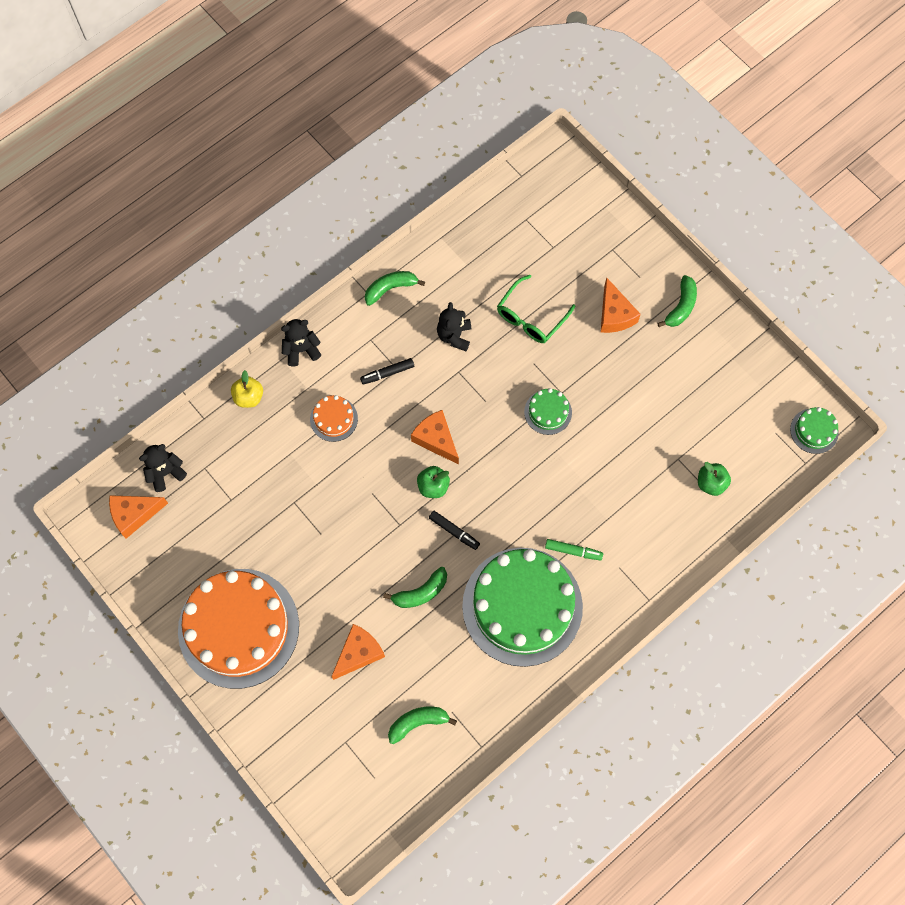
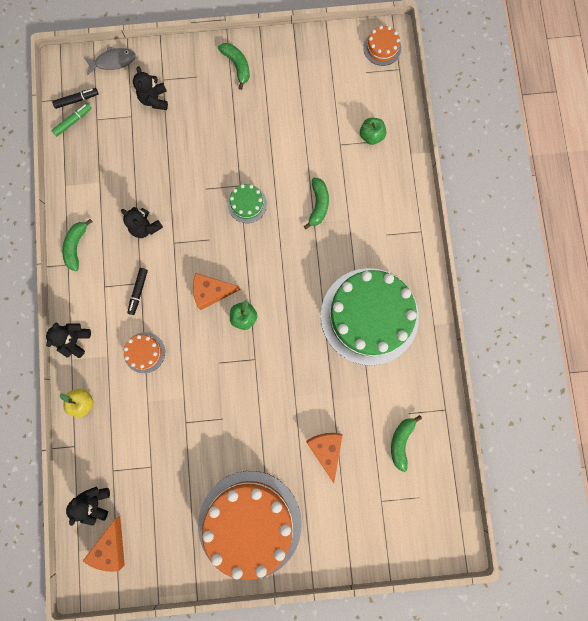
camera: 55 degrees left, 10 degrees up
green banana [383,567,447,608] -> green banana moved to [304,178,329,230]
black marker [429,511,480,550] -> black marker moved to [52,88,98,109]
green glasses [497,275,575,343] -> none
green marker [545,539,603,561] -> green marker moved to [51,103,92,137]
orange cheese [600,277,641,333] -> none
green cake [790,407,839,454] -> orange cake [363,26,401,66]
none -> grey fish [84,47,136,75]
none -> black teddy bear [133,66,168,110]

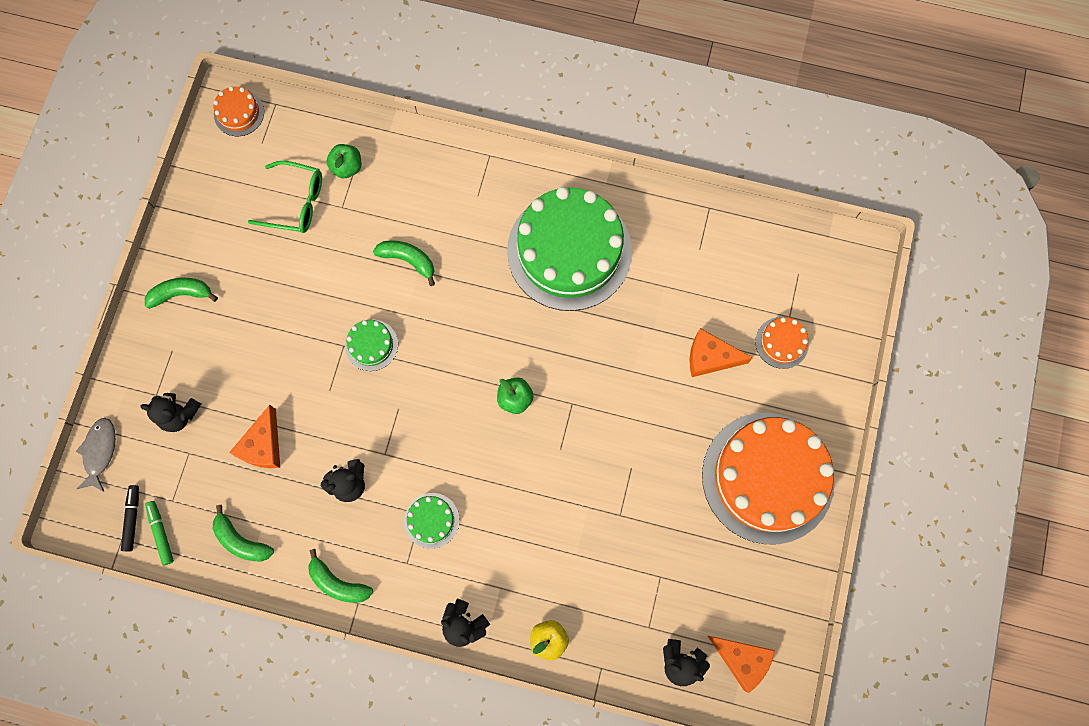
camera: 70 degrees left, 5 degrees down
orange cake [124,332,165,373] -> orange cake moved to [755,317,809,369]
black marker [127,268,148,315] -> green cake [404,493,460,549]
orange cheese [193,273,241,310] -> orange cheese moved to [229,405,280,468]
green banana [391,415,422,472] -> green banana moved to [213,505,274,562]
none -> green glasses [248,161,322,233]

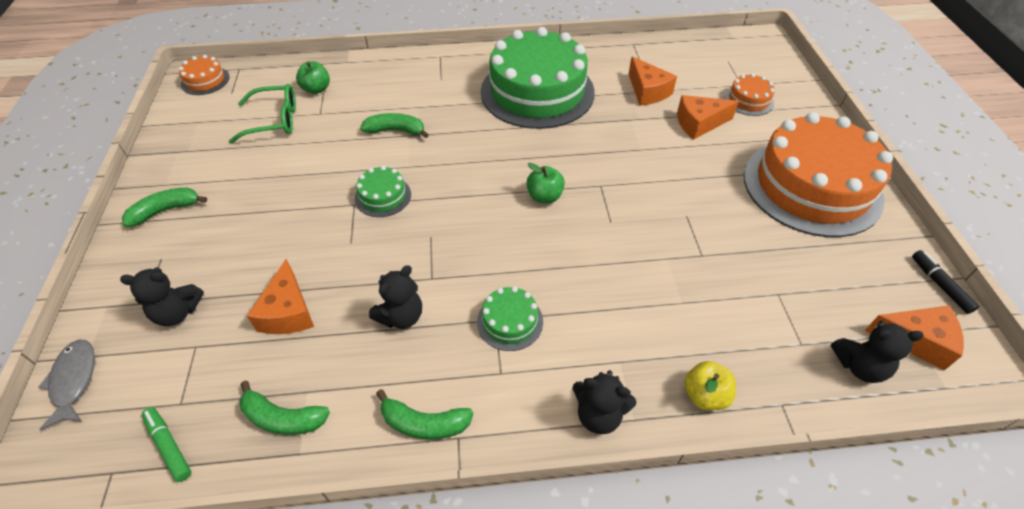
camera: 20 degrees left, 25 degrees down
black marker [121,485,139,551] -> black marker moved to [912,250,979,314]
none -> orange cheese [629,56,677,106]

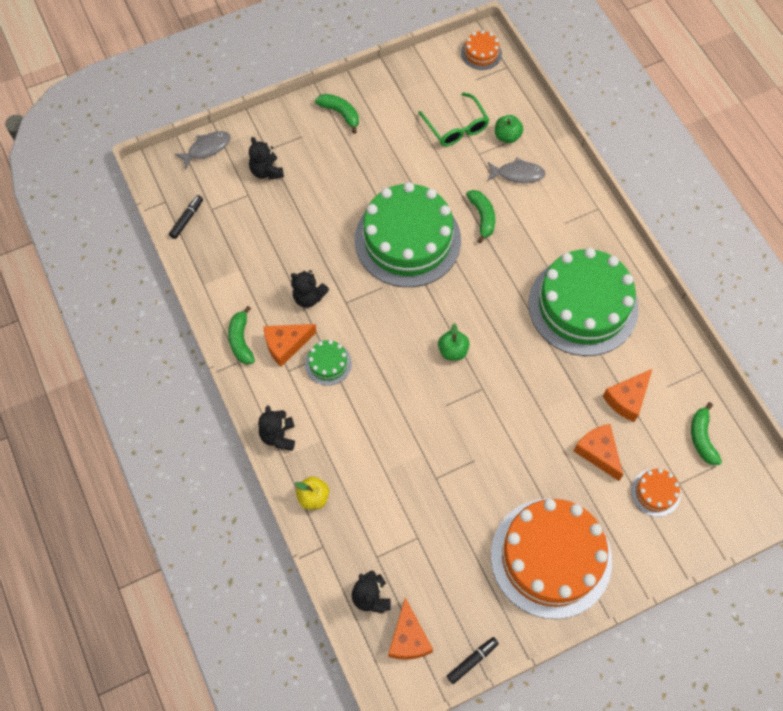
camera: 70 degrees right, 15 degrees up
green marker [142,407,191,482] -> black marker [169,195,203,239]
green banana [239,381,330,435] -> green banana moved to [691,402,722,465]
orange cheese [247,259,314,334] -> orange cheese moved to [264,324,317,367]
green cake [355,166,411,217] -> green cake [355,182,461,287], size x2.40
none -> grey fish [487,158,546,183]

